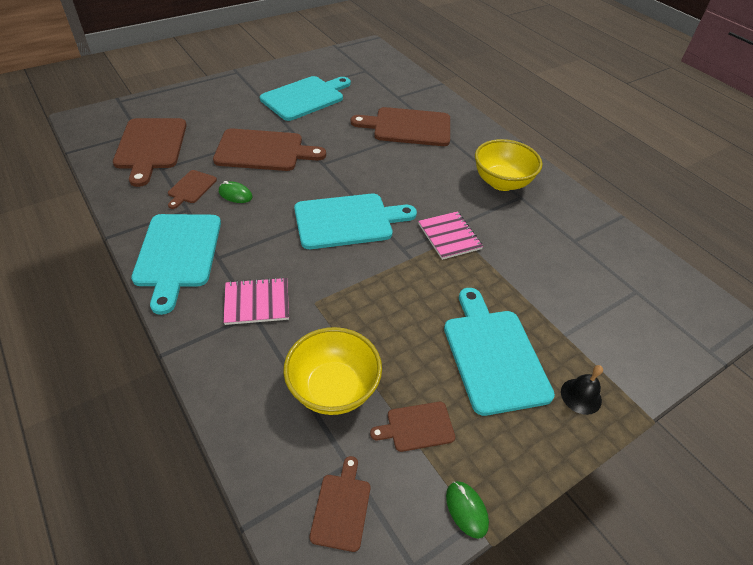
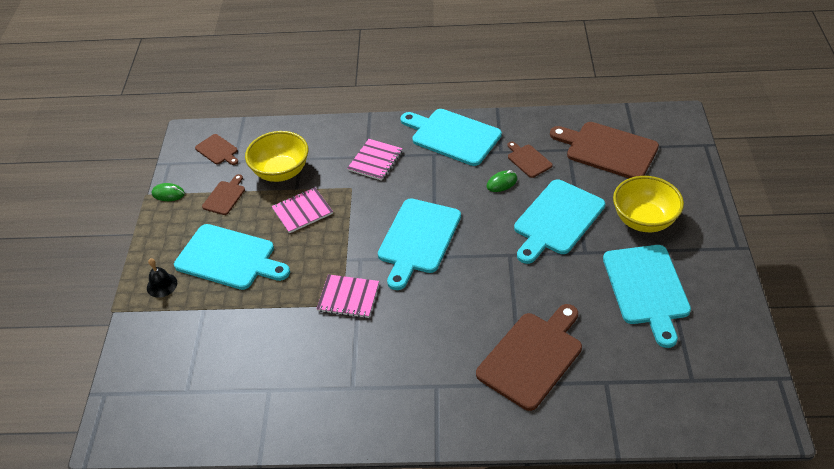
camera: 130 degrees right, 0 degrees up
brown cutting board [213,128,326,171] -> turquoise cutting board [514,179,605,264]
yellow bowl [475,139,542,191] -> yellow bowl moved to [613,176,684,232]
none -> pink notebook [272,187,333,233]

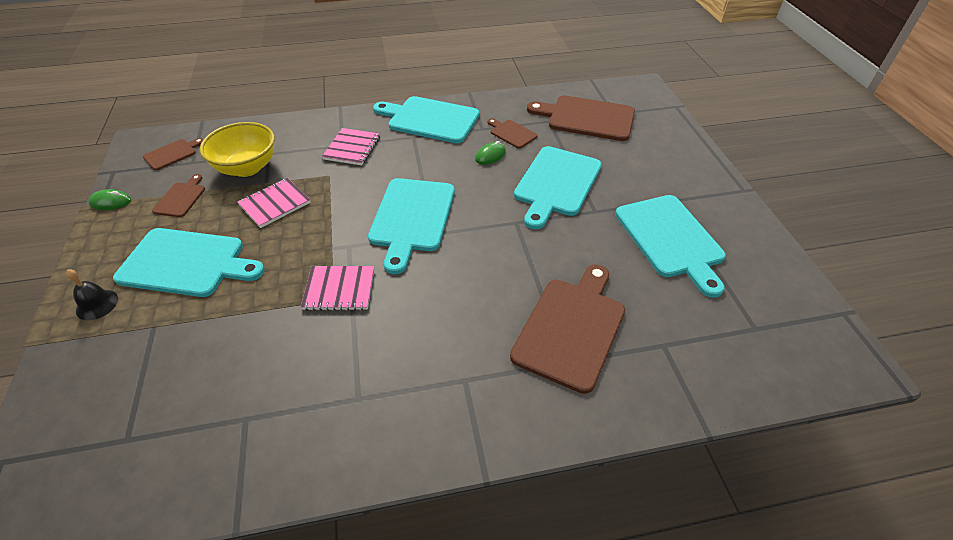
camera: 15 degrees left, 0 degrees up
brown cutting board [195,134,238,165] -> brown cutting board turned 75 degrees counterclockwise [143,138,204,170]
yellow bowl [613,176,684,232] -> none

